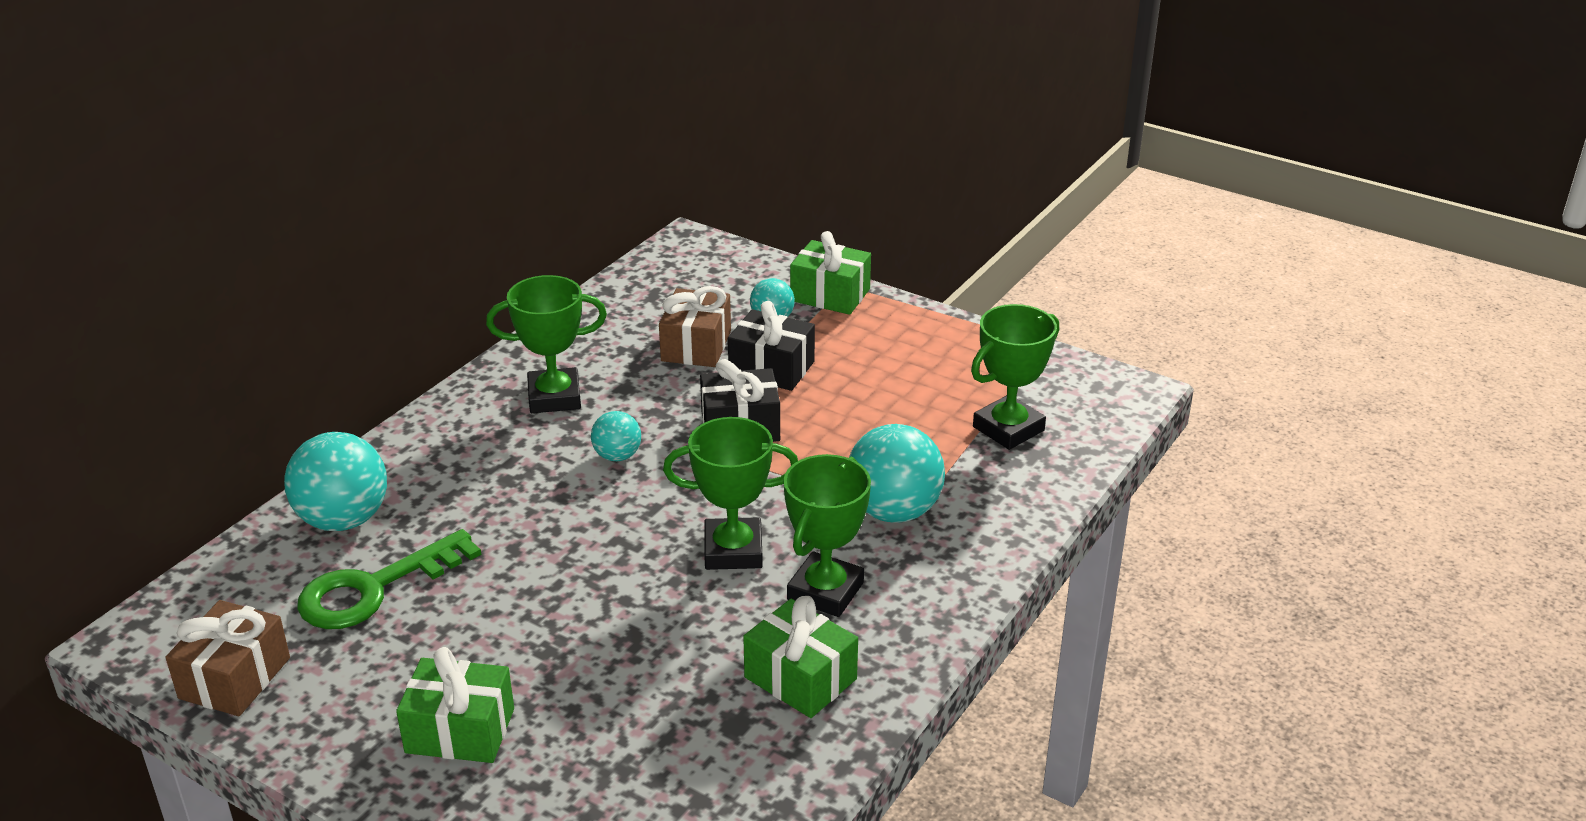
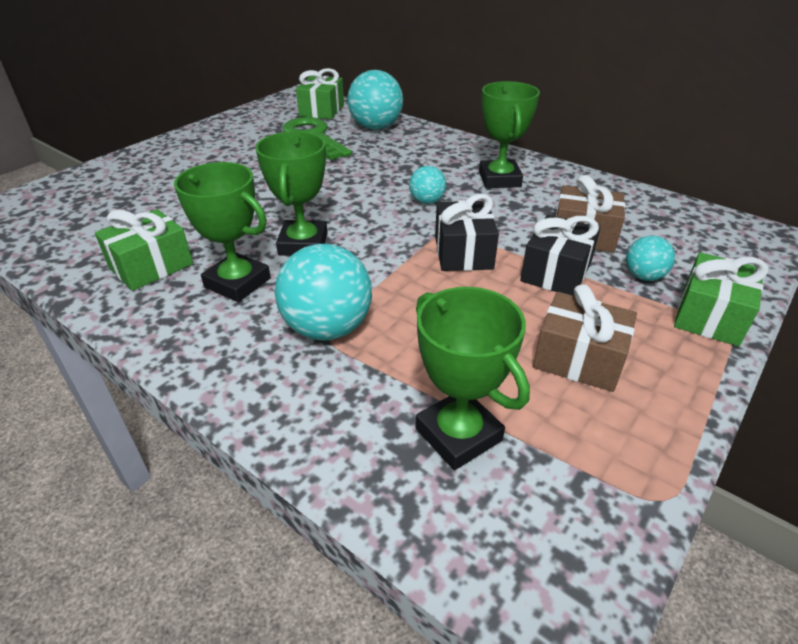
camera: 95 degrees right, 5 degrees up
brown gift [166,600,290,716] -> brown gift moved to [533,284,637,392]
green gift [396,647,514,763] -> green gift moved to [296,68,344,119]

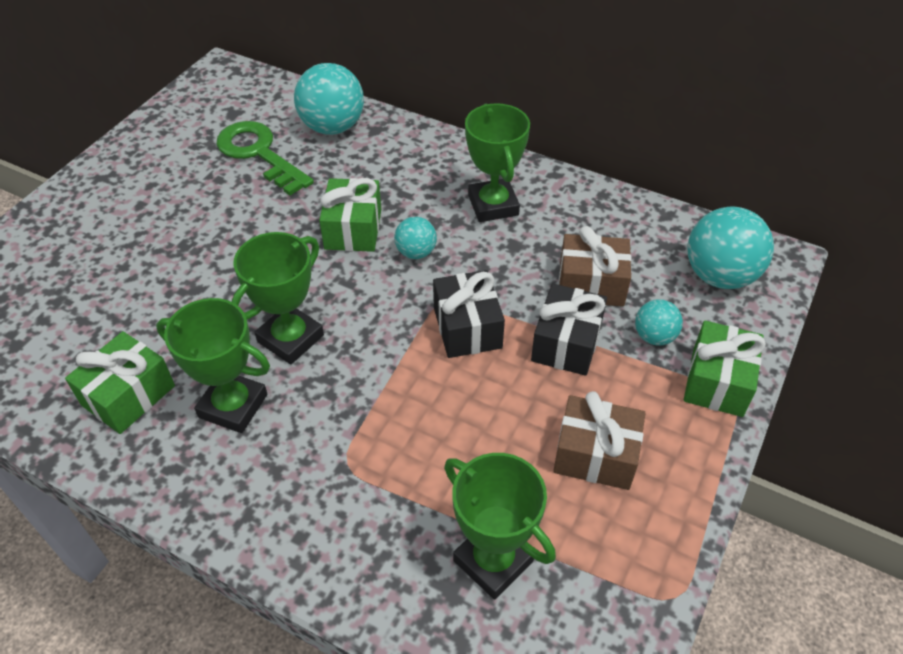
camera: 10 degrees left, 10 degrees up
green trophy [255,131,328,256] -> green trophy turned 45 degrees clockwise [231,232,324,364]
turquoise ball [275,244,372,340] -> turquoise ball moved to [688,206,774,289]
green gift [296,68,344,119] -> green gift moved to [319,178,381,252]

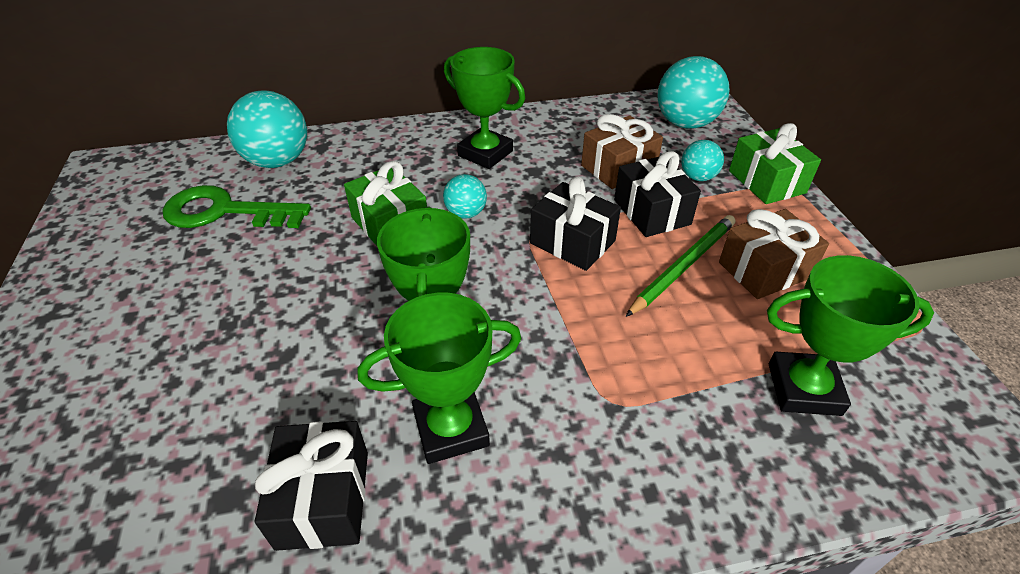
camera: 40 degrees left, 5 degrees down
green gift [65,331,175,434] -> black gift [255,421,368,551]
none -> green pencil [625,215,735,317]

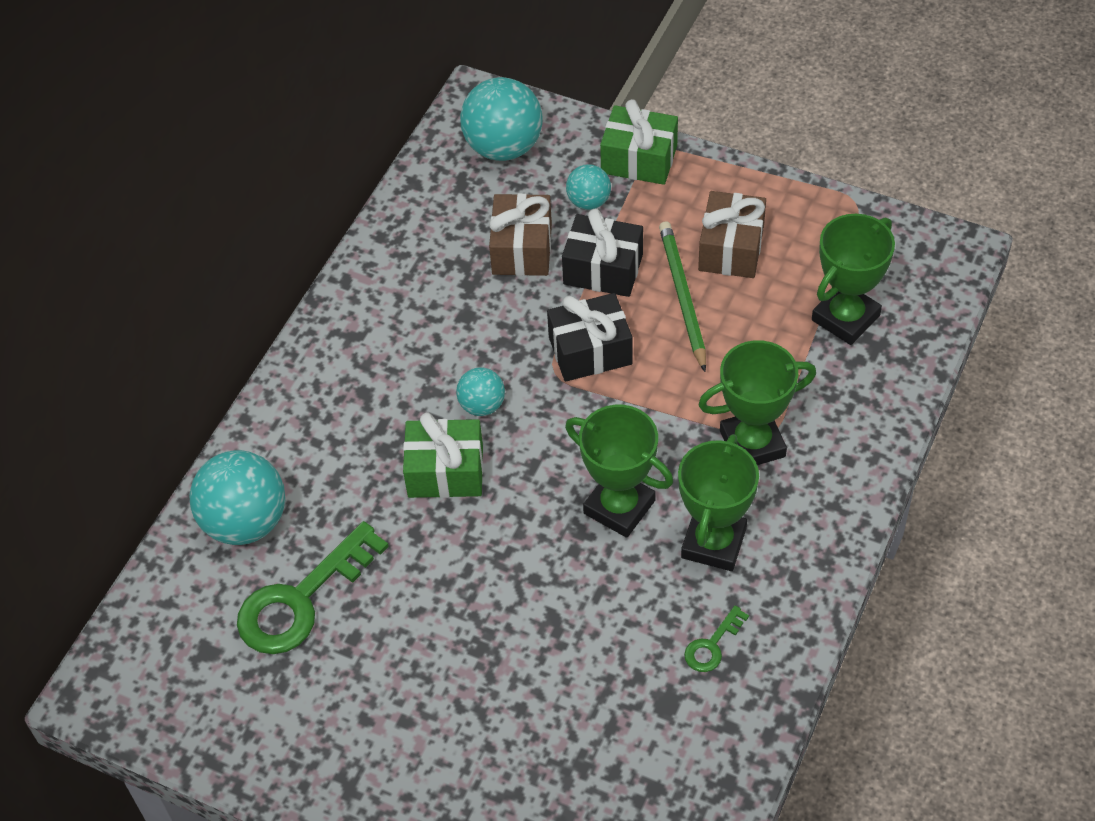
camera: 50 degrees left, 10 degrees up
black gift [255,421,368,551] -> green key [684,605,749,672]
green trophy [444,47,525,169] -> green trophy moved to [698,340,816,465]

